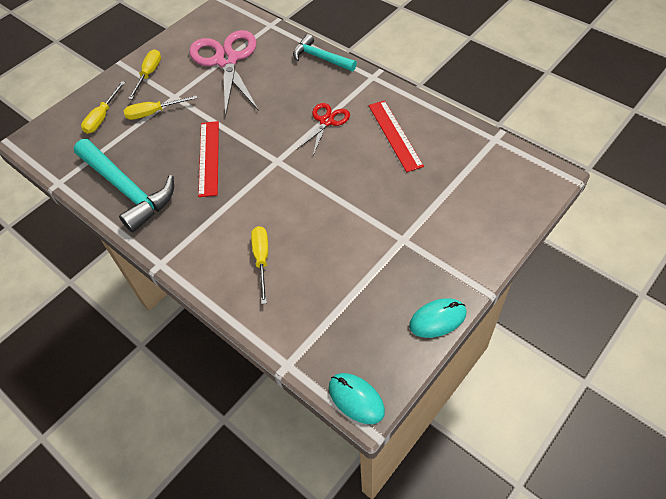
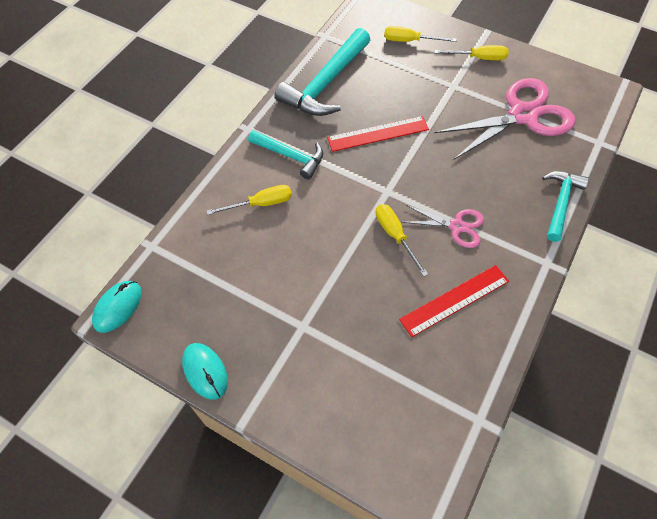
camera: 75 degrees right, 5 degrees up
yellow screwdriver [124,95,197,120] -> yellow screwdriver moved to [376,204,428,277]
red scissors [297,103,350,155] -> pink scissors [403,205,484,248]
none -> turquoise hammer [248,130,323,179]

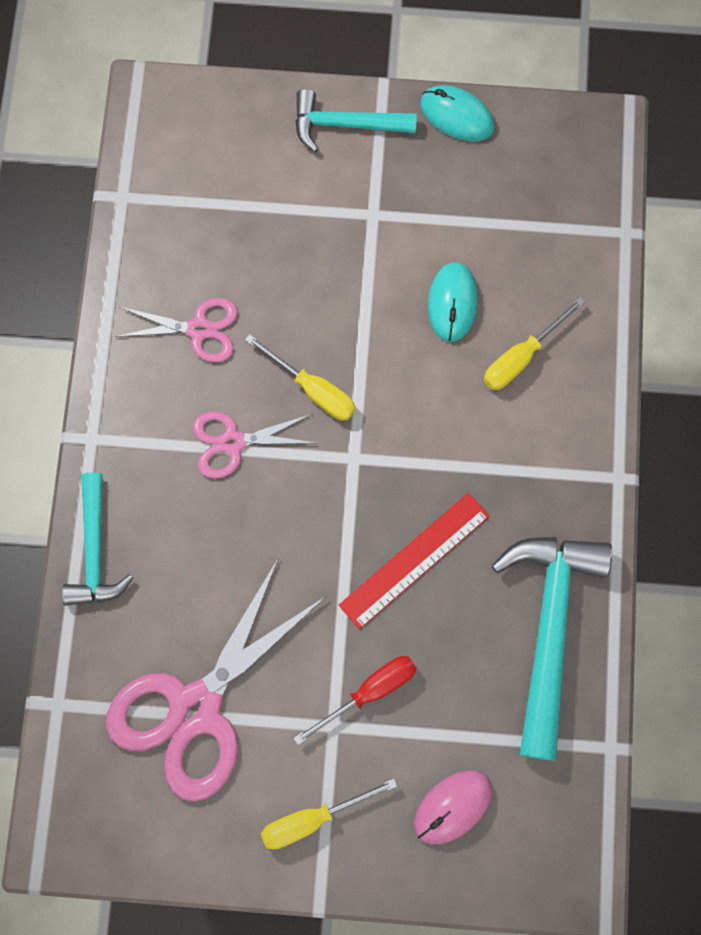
camera: 155 degrees right, 15 degrees up
turquoise mouse [92,281,142,333] -> turquoise mouse moved to [428,262,478,342]
turquoise hammer [248,130,323,179] -> turquoise hammer moved to [295,89,417,152]
yellow screwdriver [384,26,457,42] -> pink mouse [414,770,492,844]
red ruler [399,265,509,337] -> pink scissors [115,298,238,362]
none -> red screwdriver [293,656,417,745]

